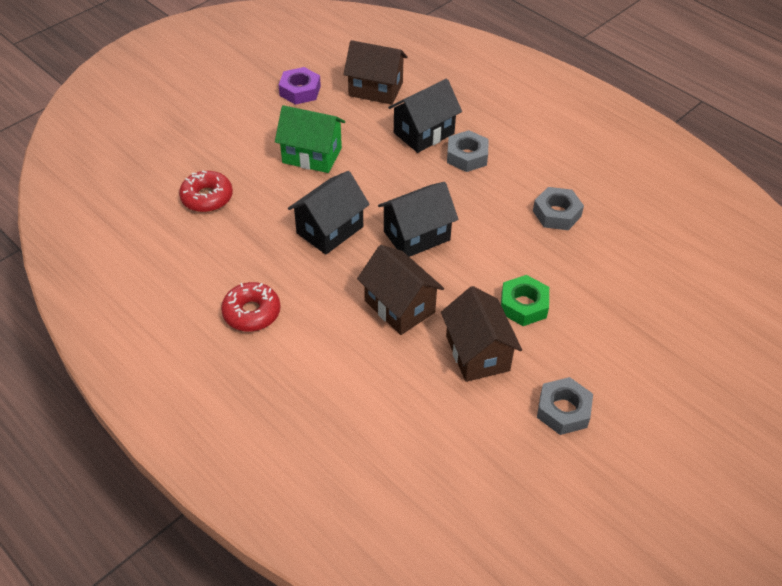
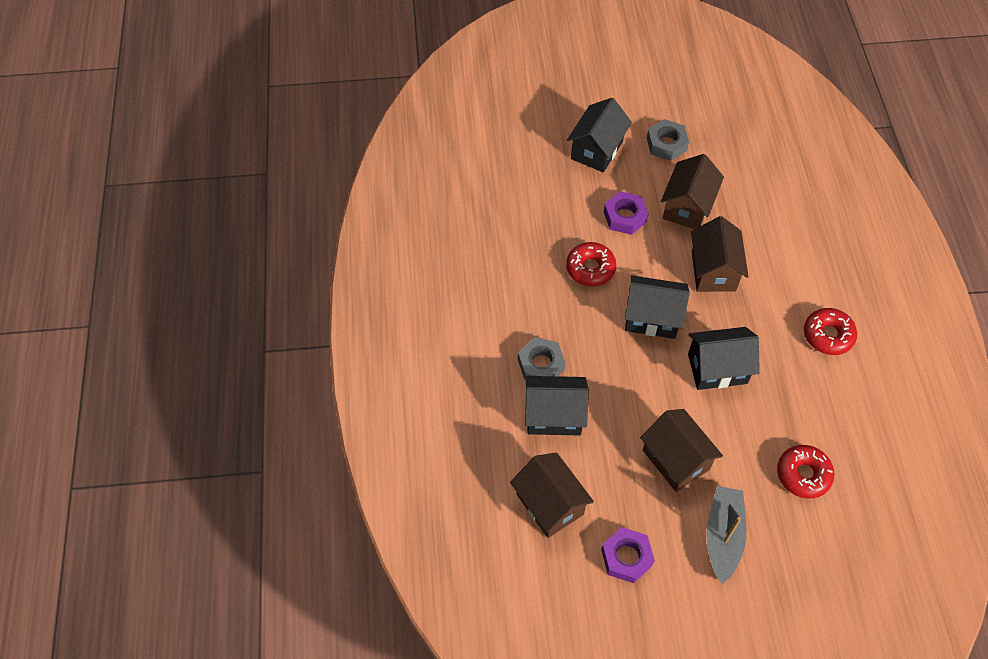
camera: 140 degrees left, 10 degrees up
green house [275,105,345,173] -> brown house [640,409,723,492]
green nut [501,275,549,326] -> purple nut [604,191,648,235]
grey nut [533,187,584,230] -> none
none -> red donut [566,242,616,286]
none -> black house [567,98,632,173]
none -> grey boat [706,486,746,584]

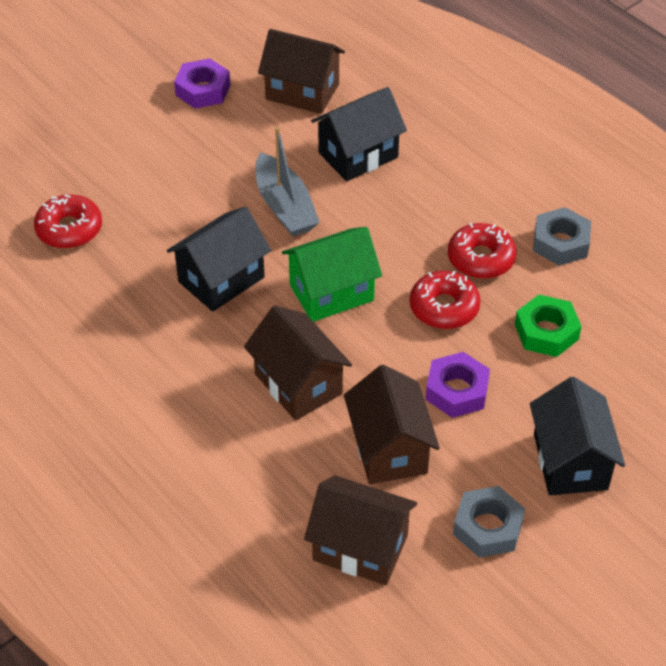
camera: 145 degrees right, 10 degrees down
grey nut [518,337,565,380] -> grey nut moved to [533,207,591,266]
black house [625,275,690,339] -> green house [282,227,382,322]
brown house [640,409,723,492] -> brown house moved to [304,475,417,585]
grey boat [706,486,746,584] -> grey boat moved to [255,127,320,236]
red donut [804,308,857,355] -> red donut moved to [448,223,516,279]
none -> green nut [515,295,582,357]

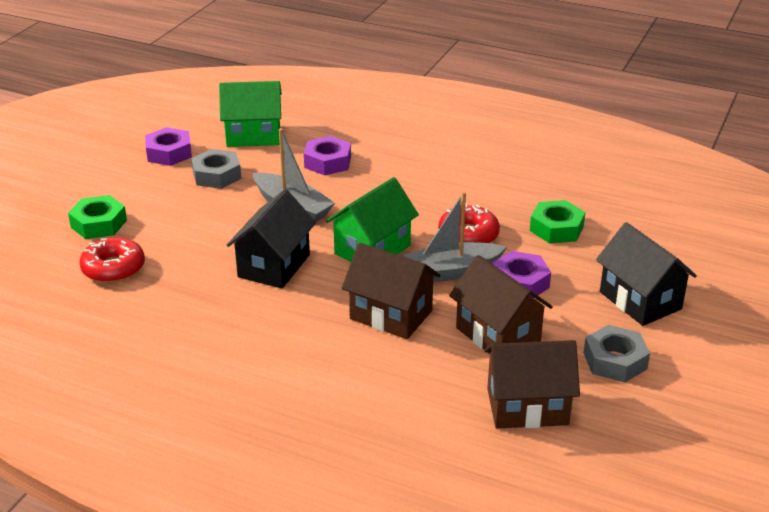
camera: 25 degrees left, 15 degrees down
brown house [258,29,345,114] -> green house [219,81,282,147]
black house [311,87,407,182] -> purple nut [304,136,351,176]
red donut [448,223,516,279] -> none
grey nut [533,207,591,266] -> grey nut moved to [191,149,241,189]
none -> green nut [68,195,127,239]
none -> grey boat [400,192,507,282]

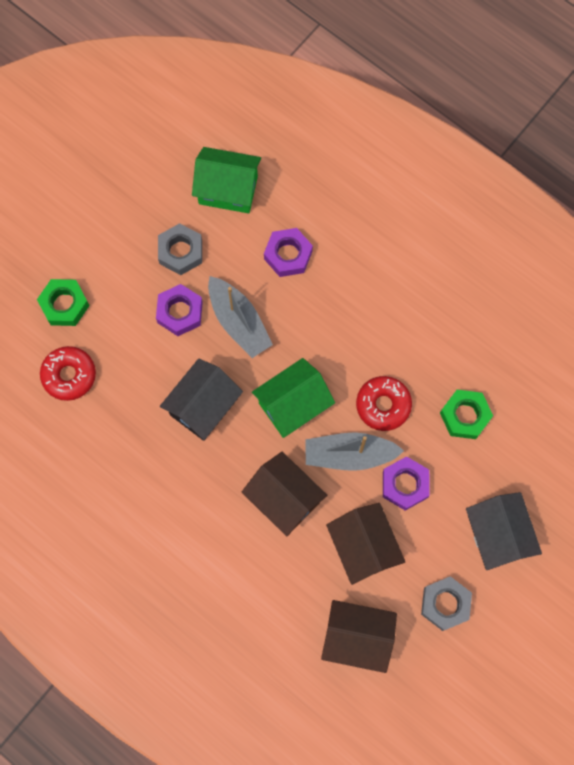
camera: 15 degrees right, 40 degrees up
purple nut [145,127,192,166] -> purple nut moved to [156,284,203,336]

